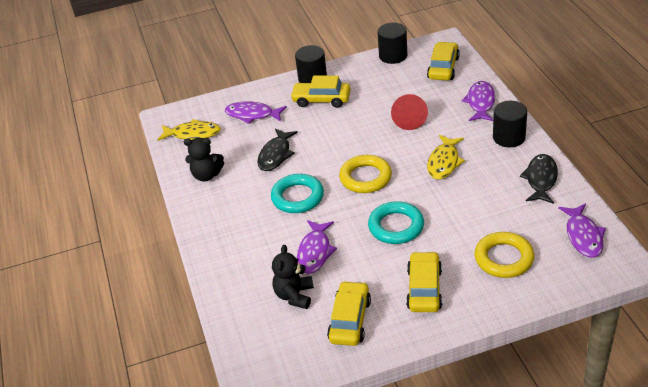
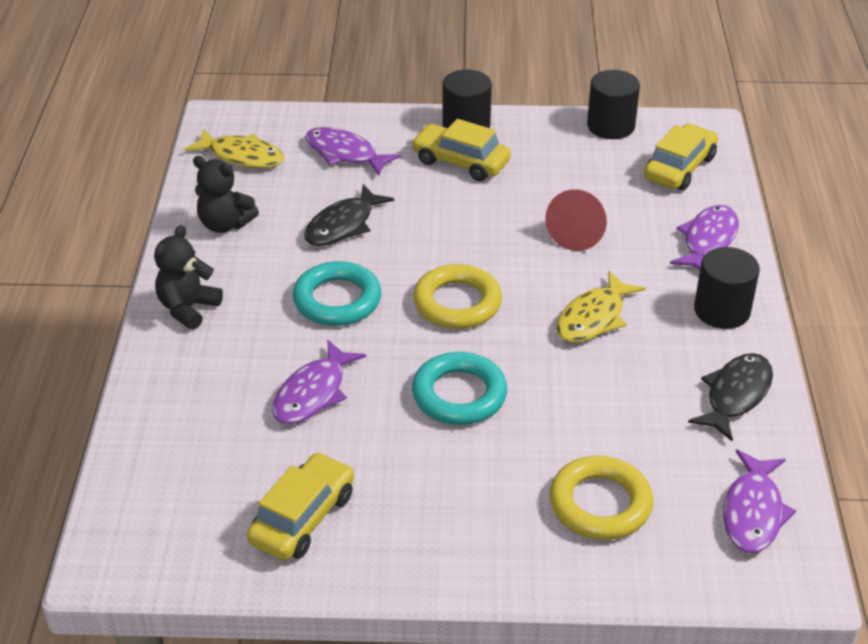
camera: 15 degrees right, 0 degrees up
black teddy bear [272,245,314,309] -> black teddy bear moved to [154,225,223,330]
yellow car [406,251,442,312] -> none

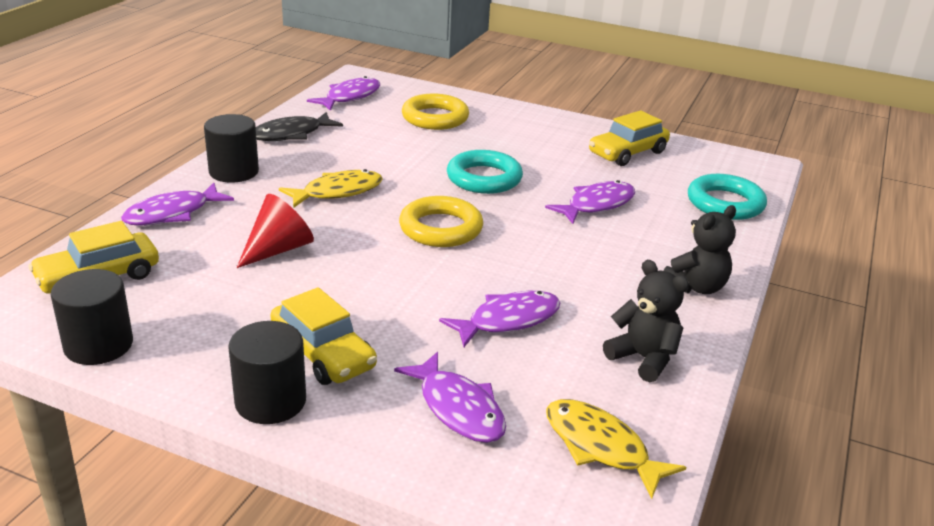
camera: 160 degrees left, 10 degrees down
turquoise ring [293,261,381,326] -> turquoise ring moved to [688,174,767,220]
black fish [304,184,394,246] -> purple fish [439,291,560,347]

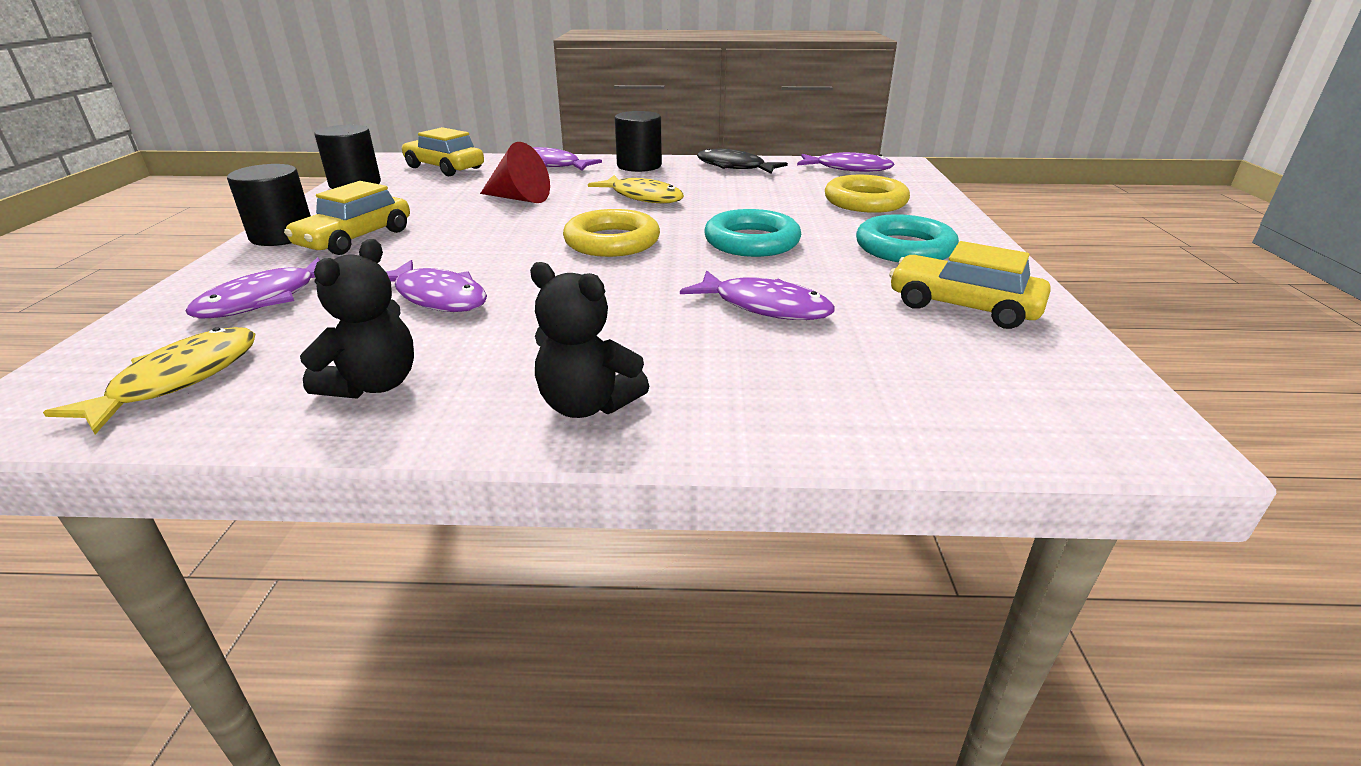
camera: 70 degrees right, 0 degrees up
turquoise ring [688,174,767,220] -> turquoise ring moved to [856,214,959,262]

